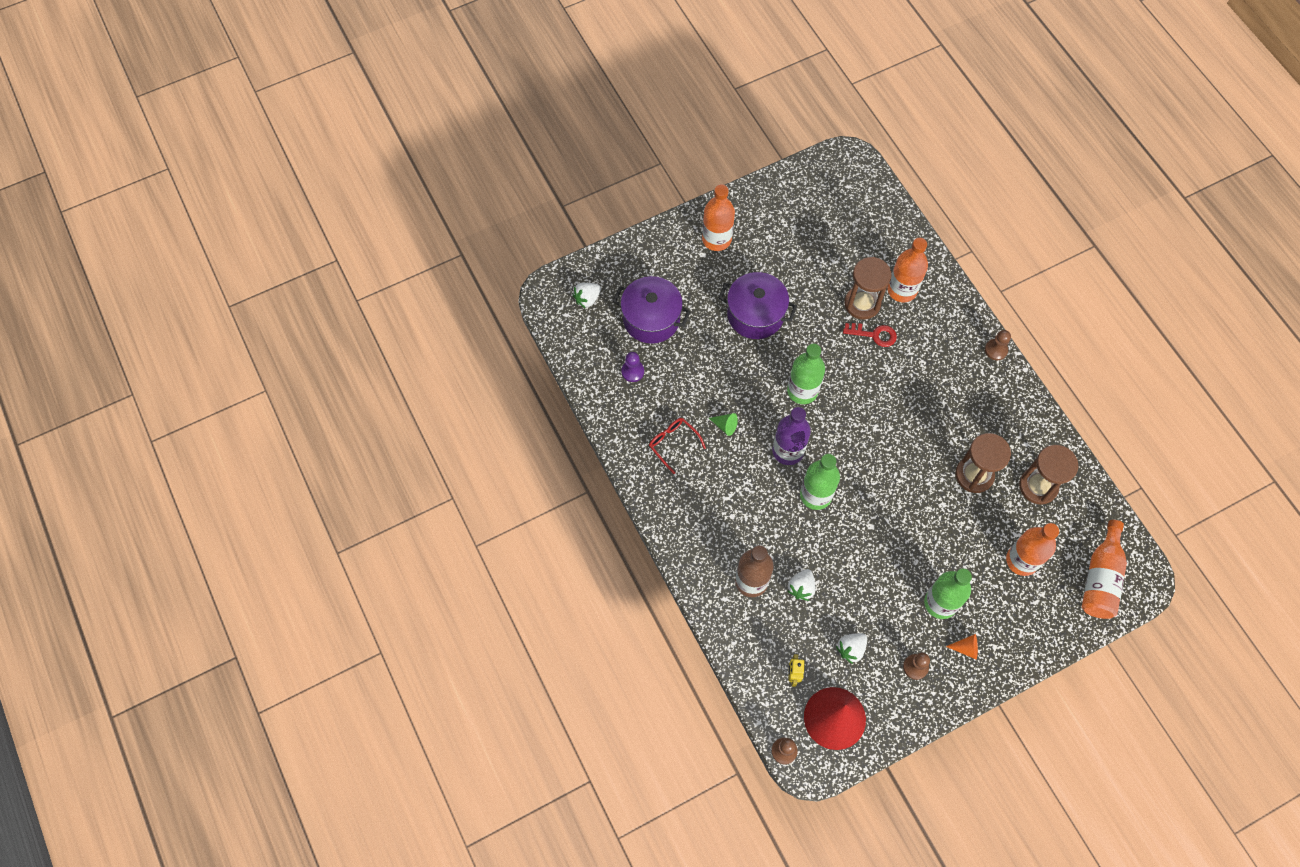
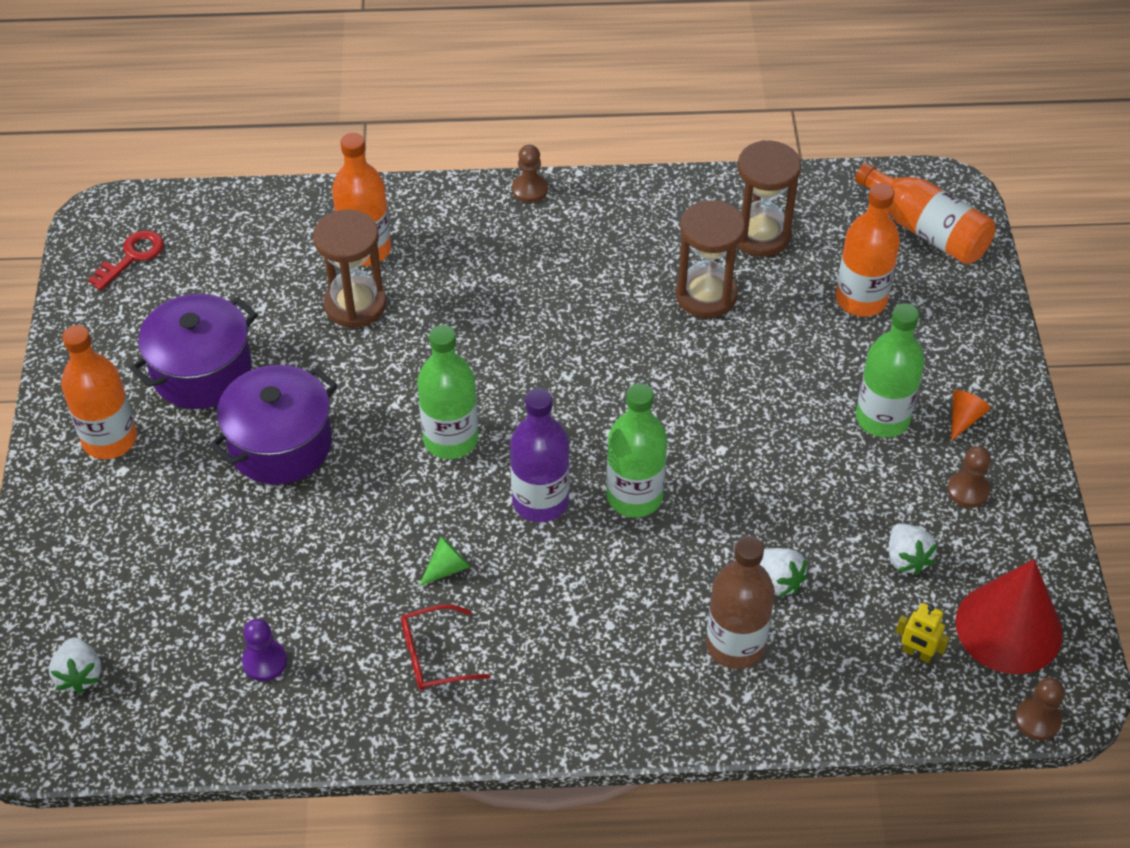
camera: 65 degrees left, 15 degrees down
purple pot [613,276,691,344] -> purple pot moved to [130,294,258,409]
red key [843,323,897,347] -> red key moved to [88,230,164,290]

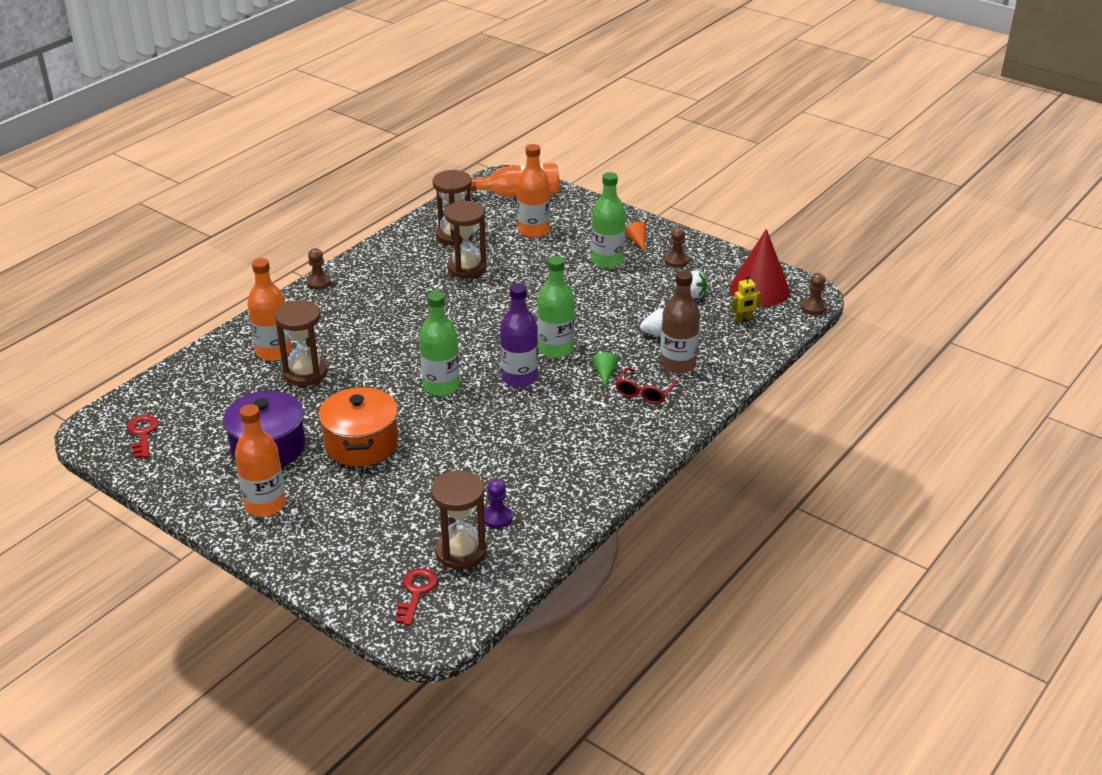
camera: 50 degrees left, 15 degrees down
white strawberry [49,637,101,693] -> red key [395,568,438,626]
purple pot [209,365,338,484] -> orange pot [318,386,398,466]
red glasses [401,604,491,690] -> red glasses moved to [616,367,678,404]
green cone [419,536,470,586] -> green cone moved to [592,353,619,386]
none -> brown hourglass [431,471,487,570]

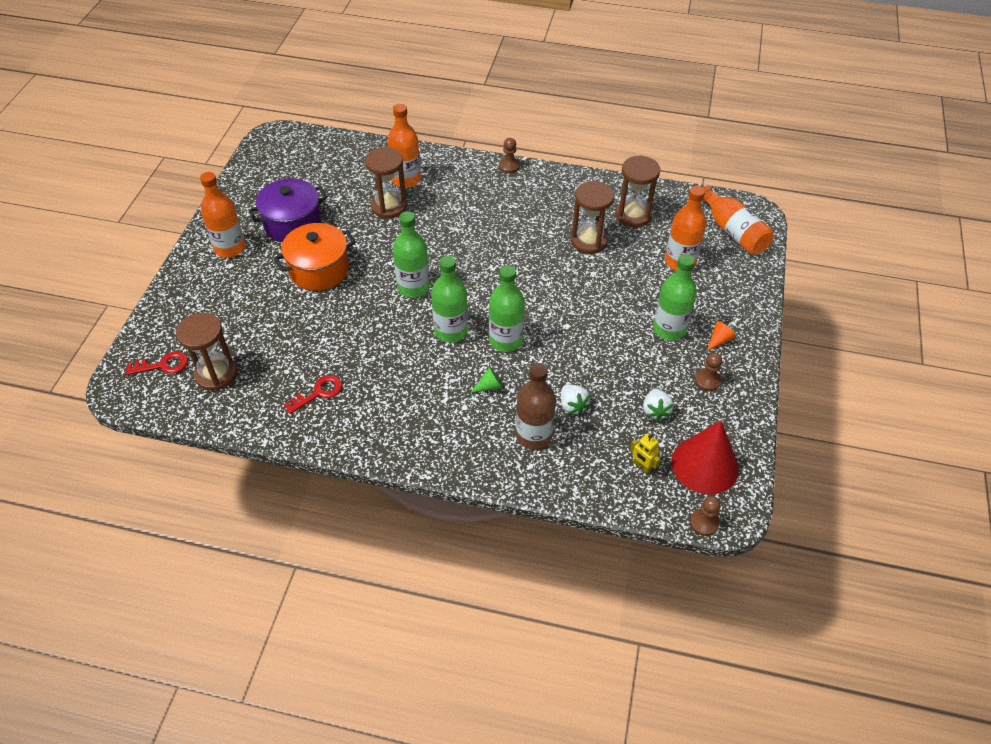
camera: 65 degrees right, 15 degrees up
red key [127,415,158,459] -> red key moved to [284,375,342,414]
purple pawn [484,479,513,528] -> none
purple bottle [500,283,538,388] -> green bottle [431,256,468,343]
red glasses [616,367,678,404] -> none

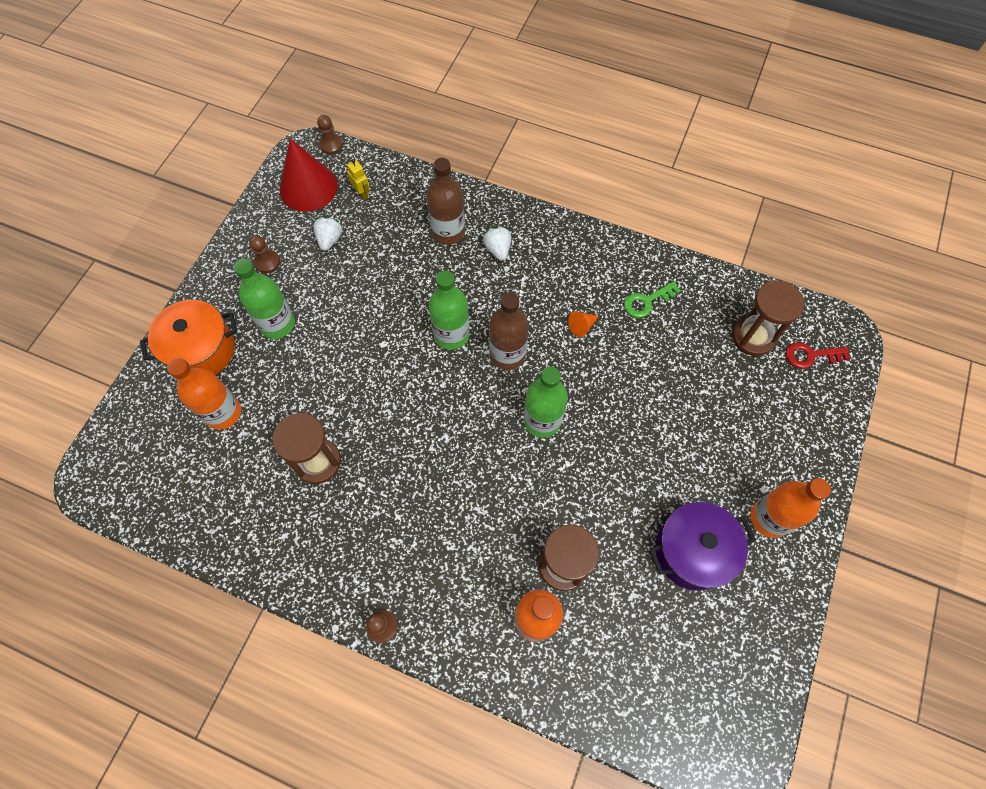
camera: 170 degrees left, 15 degrees up
orange pot [274,223,356,291] -> orange pot moved to [140,300,238,375]
red key [284,375,342,414] -> green key [624,281,680,318]
green bottle [431,256,468,343] -> brown bottle [489,293,529,370]
green cone [470,366,503,393] -> none
white strawberry [561,384,590,415] -> white strawberry moved to [483,227,511,261]
brown hourglass [615,155,660,227] -> none
orange bottle [702,186,774,255] -> none
orange cone [707,321,736,351] -> orange cone moved to [568,312,599,337]

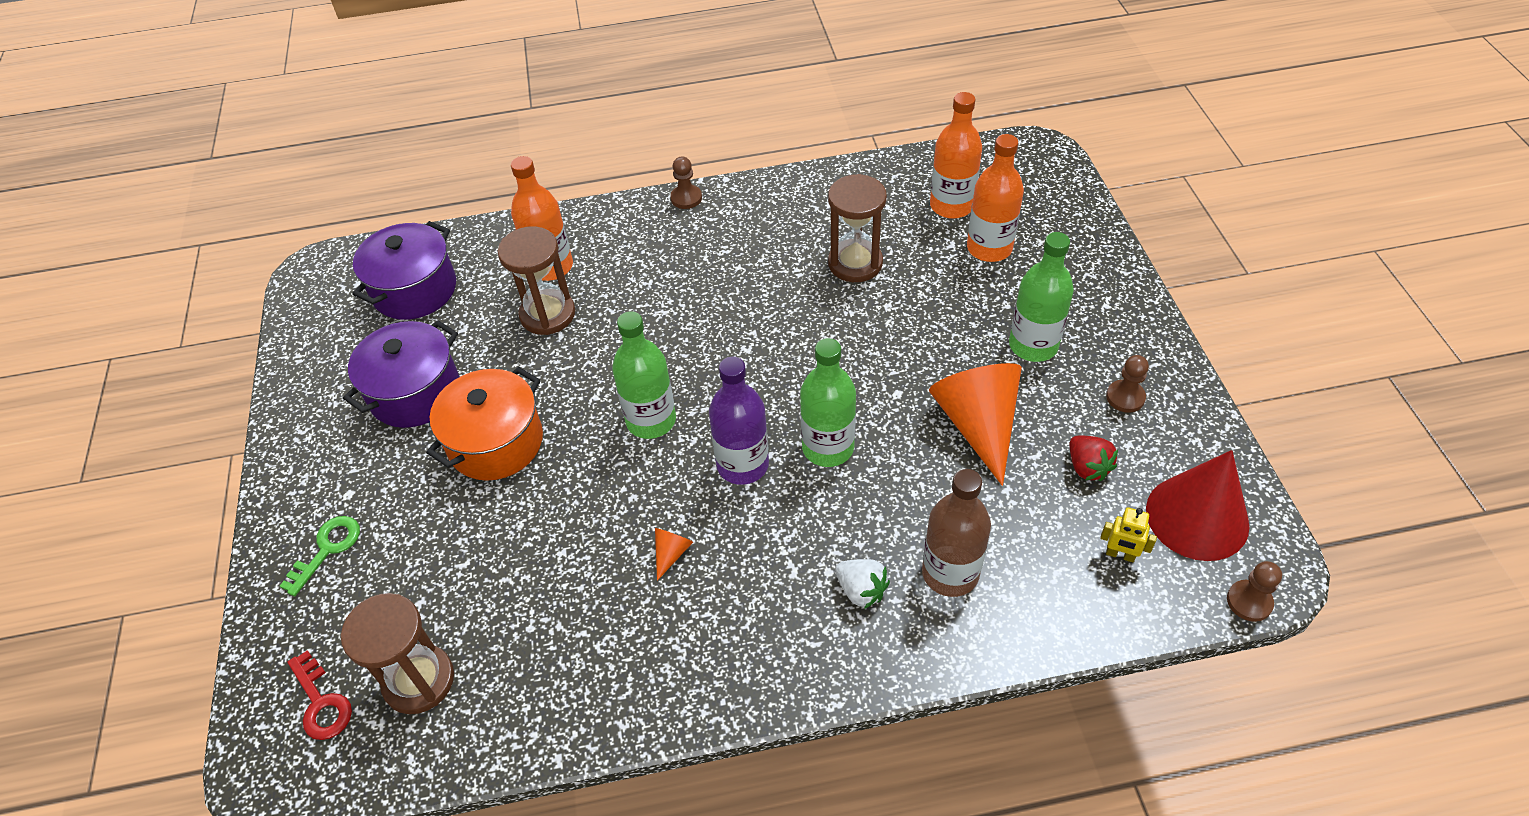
camera: 150 degrees right, 15 degrees down
orange pot [140,300,238,375] -> orange pot moved to [426,367,543,481]
white strawberry [313,217,342,251] -> red strawberry [1069,436,1118,481]
brown bottle [489,293,529,370] -> purple bottle [709,357,769,485]
green key [624,281,680,318] -> green key moved to [280,516,360,596]
orange bottle [750,478,831,538] -> orange bottle moved to [930,92,982,219]
red key [786,342,850,369] -> red key turned 90 degrees clockwise [288,650,352,740]
none -> purple pot [352,221,456,320]
none -> orange cone [929,363,1022,486]

